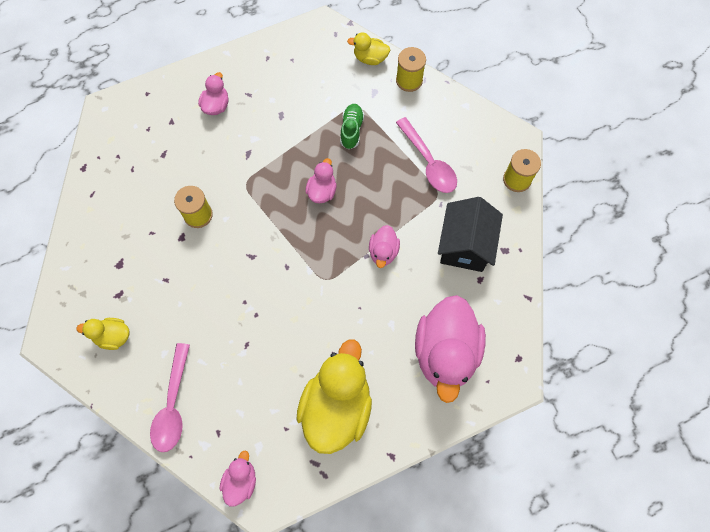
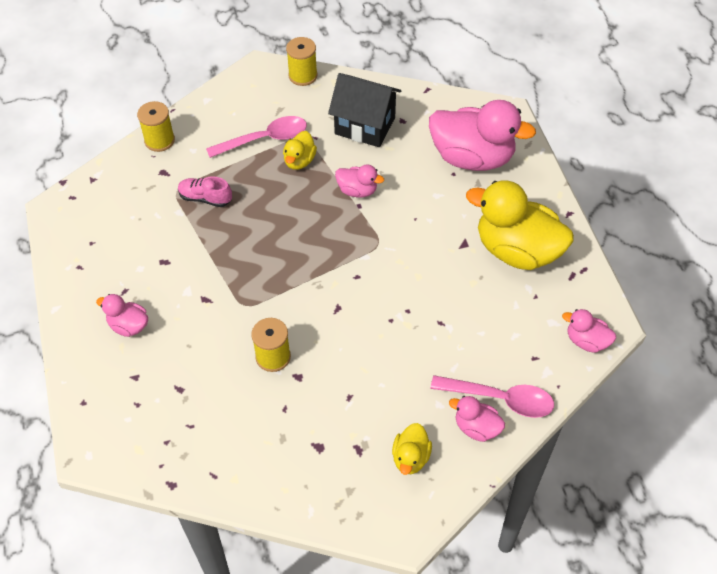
camera: 80 degrees left, 15 degrees down
pink duck [305,158,337,203] -> pink duck moved to [449,396,505,442]
green shoe [340,104,364,149] -> pink shoe [178,176,232,207]
yellow duck [347,33,390,65] -> yellow duck moved to [283,131,317,170]

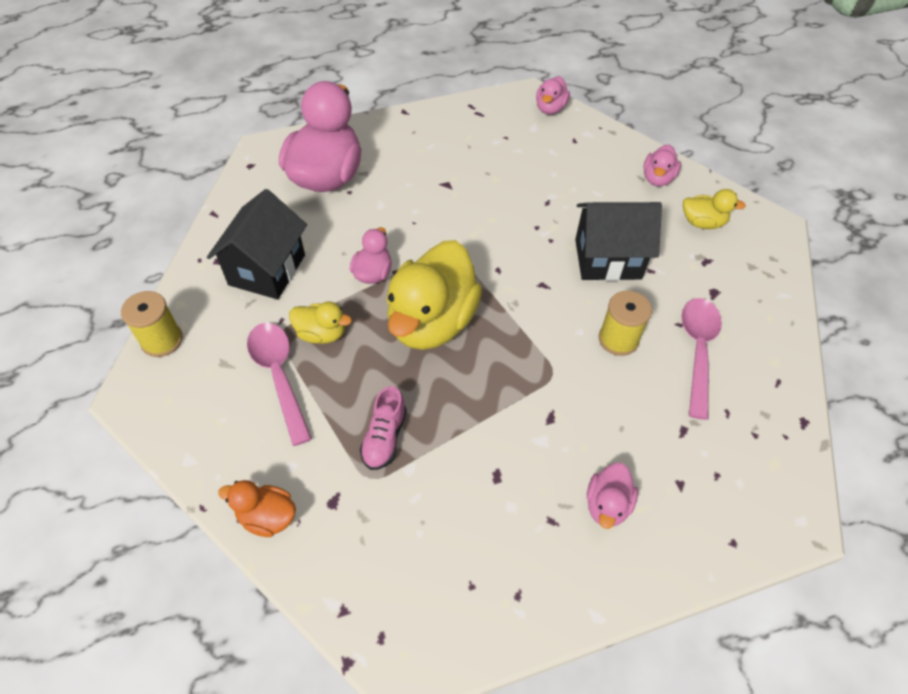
camera: 95 degrees left, 0 degrees up
yellow spool [137,101,175,152] -> orange duck [218,480,296,537]
pink spoon [430,375,554,418] -> pink spoon moved to [681,298,722,420]
yellow duck [466,181,574,270] -> yellow duck moved to [386,240,482,350]
none -> black house [575,202,662,281]

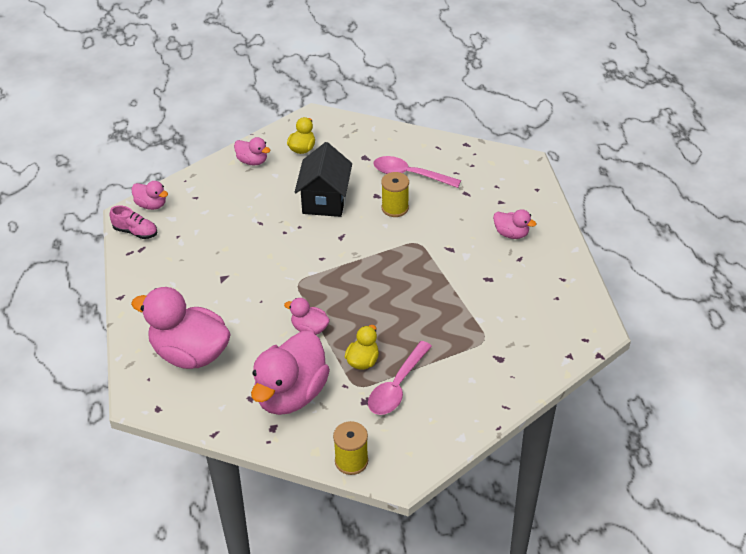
camera: 80 degrees left, 10 degrees down
black house [207,189,307,299] -> pink duck [251,331,330,415]
orange duck [218,480,296,537] -> none
pink spoon [247,323,312,446] -> pink spoon turned 45 degrees counterclockwise [368,341,432,415]
pink shoe [360,386,407,470] -> pink shoe moved to [110,206,157,239]
yellow duck [386,240,482,350] -> none

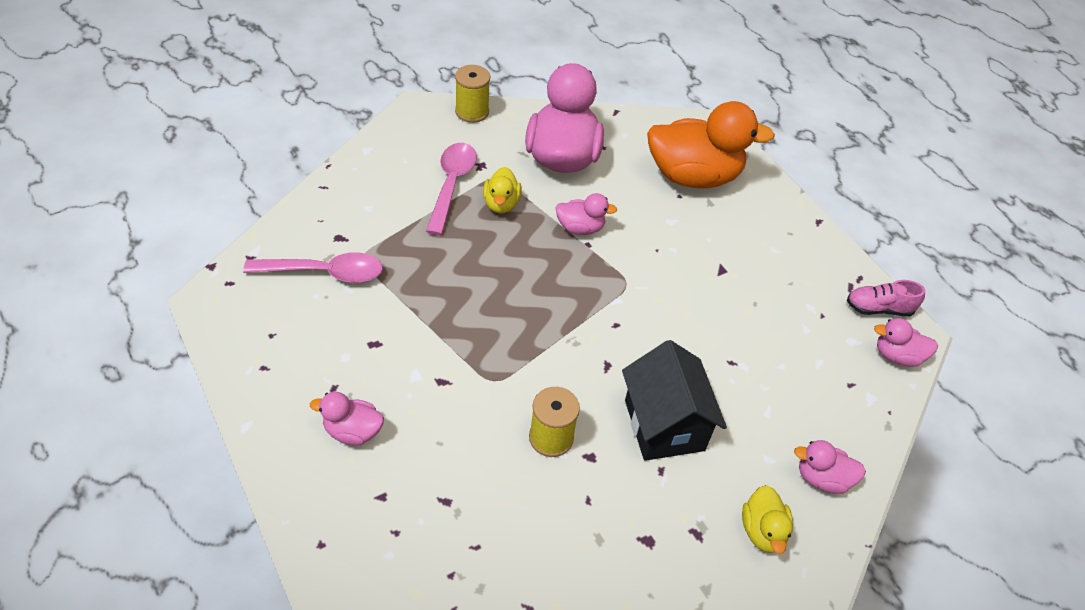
camera: 155 degrees right, 5 degrees up
pink duck [131,287,231,369] -> orange duck [647,101,775,188]
pink spoon [373,156,461,188] -> pink spoon moved to [243,252,383,283]

